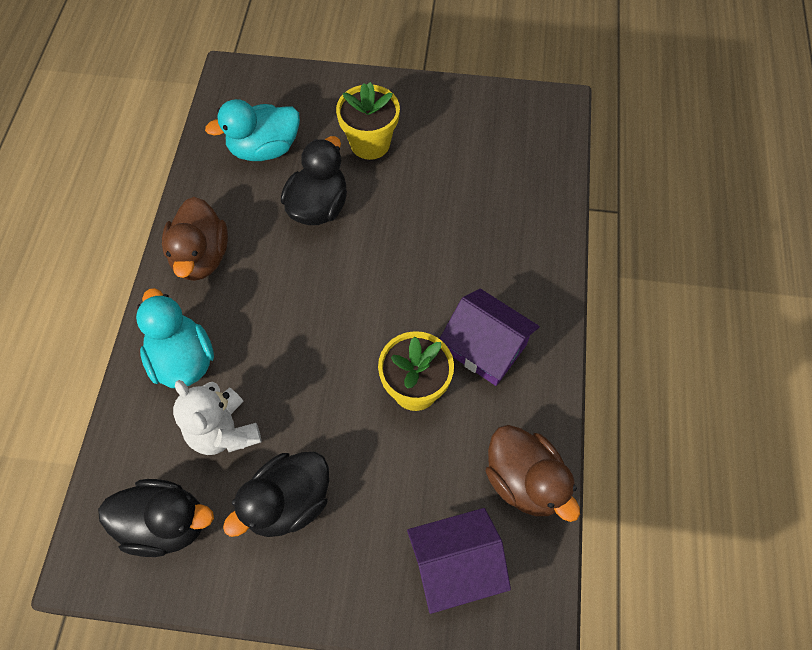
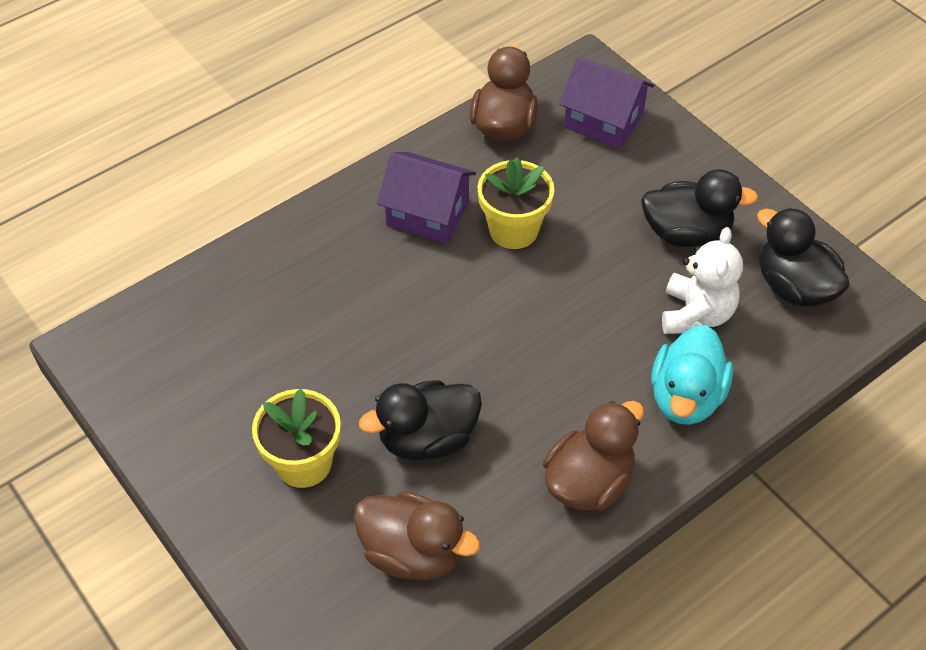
camera: 135 degrees left, 10 degrees down
turquoise duck [205,99,300,161] -> brown duck [353,491,480,580]
purple house [439,289,540,386] -> purple house turned 60 degrees counterclockwise [377,152,476,244]

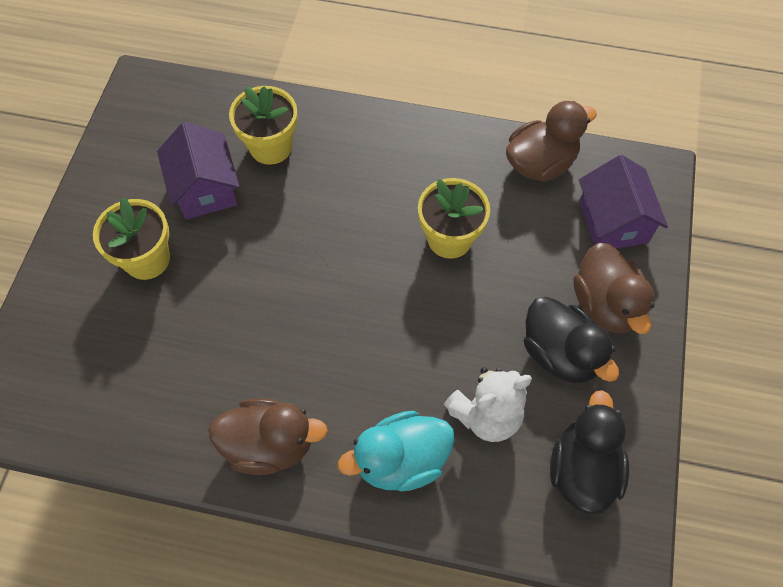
camera: 50 degrees right, 10 degrees up
brown duck [353,491,480,580] -> brown duck moved to [574,243,654,334]
black duck [359,380,482,460] -> none
purple house [377,152,476,244] -> purple house moved to [157,122,240,219]
none -> yellow flower pot [229,86,298,165]

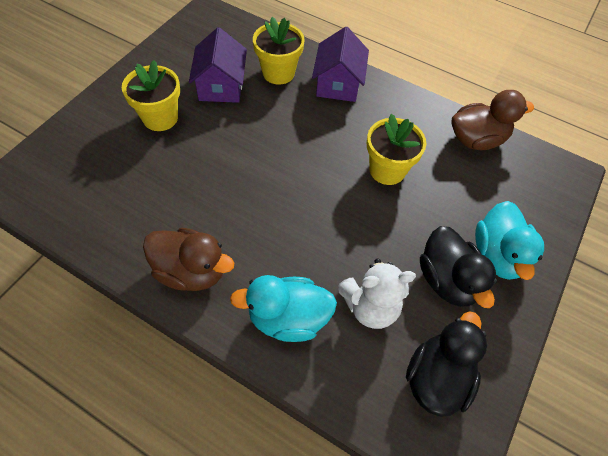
camera: 15 degrees right, 5 degrees down
brown duck [574,243,654,334] -> turquoise duck [475,201,544,280]
purple house [579,155,668,249] -> purple house moved to [312,27,369,102]

